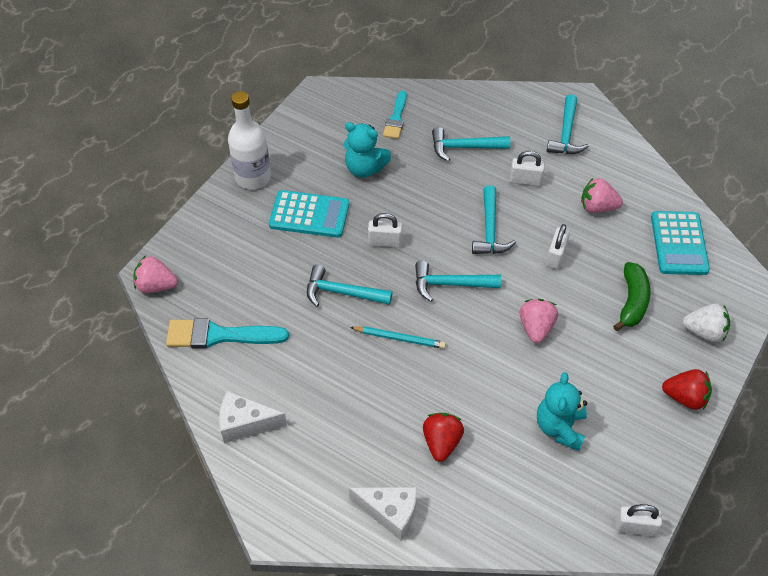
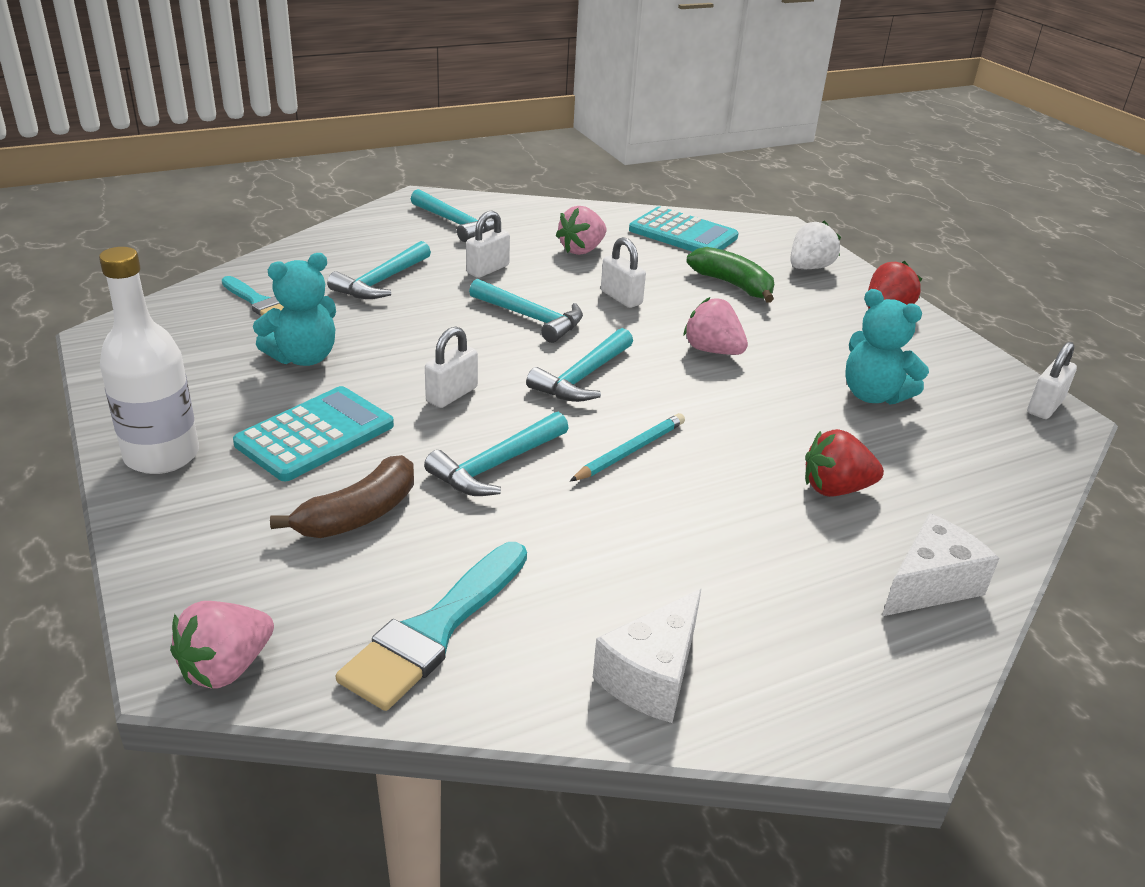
camera: 60 degrees left, 20 degrees down
red strawberry [423,413,464,462] -> red strawberry turned 45 degrees counterclockwise [805,429,884,497]
none -> brown banana [270,455,414,538]

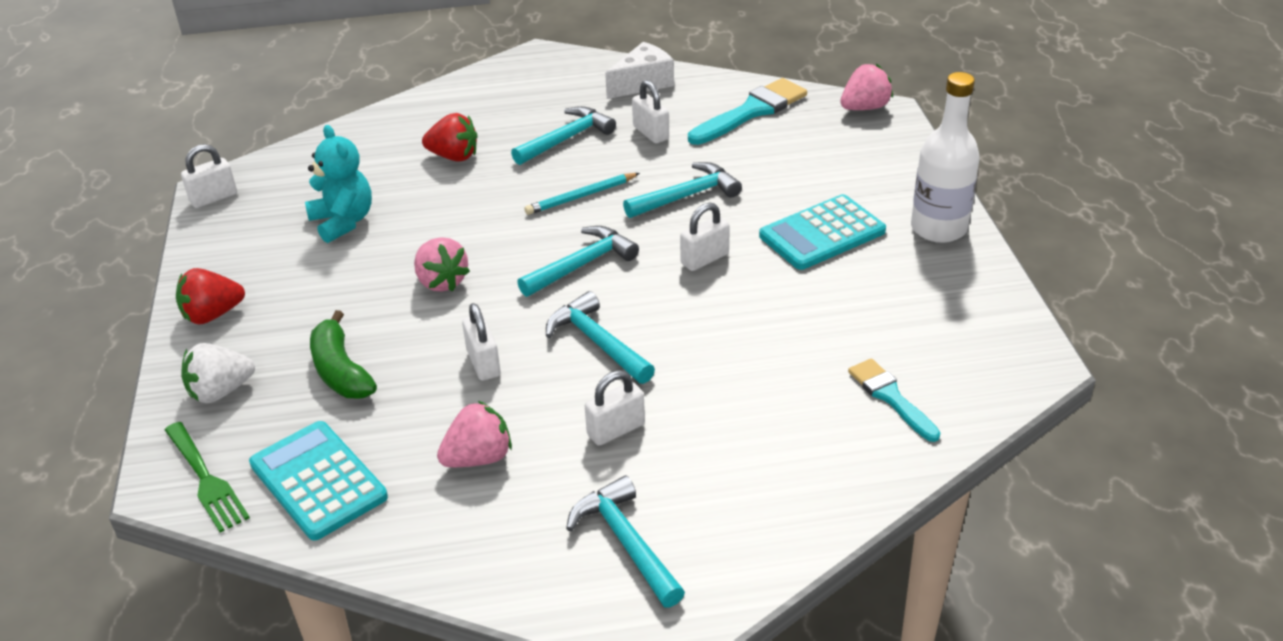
camera: 160 degrees left, 5 degrees up
turquoise teddy bear [253,253,336,366] -> none
brown banana [270,455,414,538] -> none
turquoise hammer [327,241,431,299] -> turquoise hammer moved to [511,106,616,165]
white cheese [882,513,999,616] -> none
none -> green fork [165,422,250,532]
none -> white padlock [632,80,669,144]

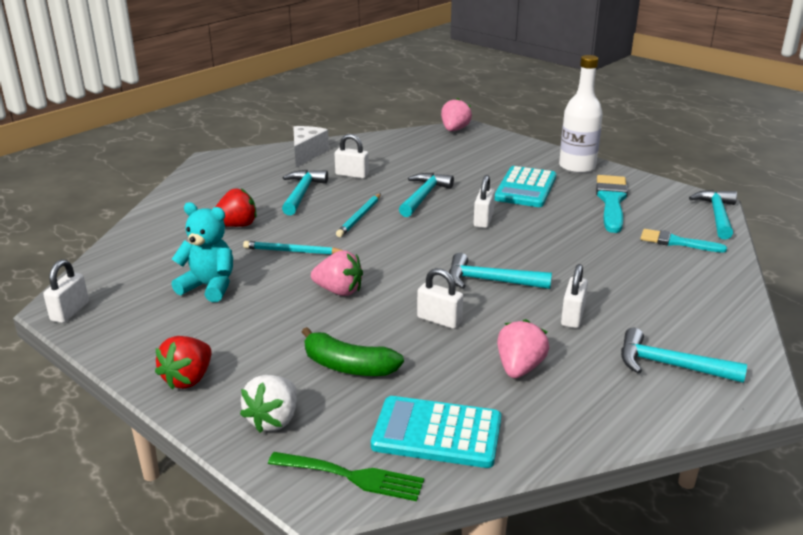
camera: 40 degrees left, 10 degrees down
turquoise hammer [517,226,639,297] -> turquoise hammer moved to [689,190,737,240]
turquoise brush [688,78,807,145] -> turquoise brush moved to [596,175,628,233]
none -> turquoise pencil [243,241,344,255]

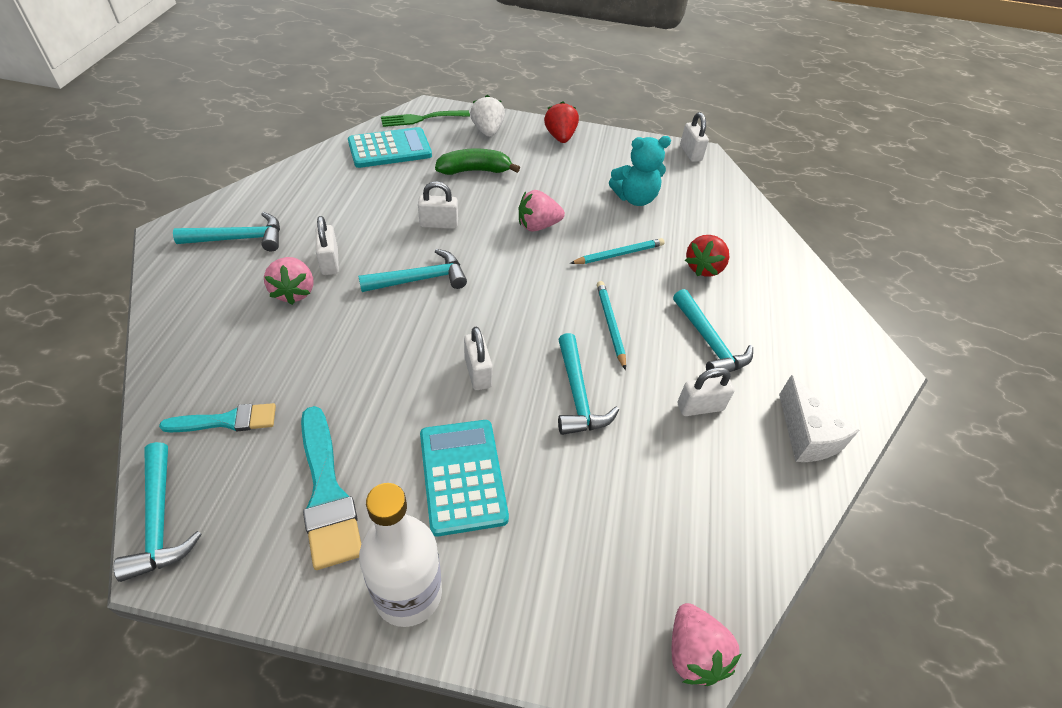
camera: 145 degrees right, 20 degrees up
pink strawberry [497,319,549,378] -> pink strawberry moved to [264,257,313,305]

